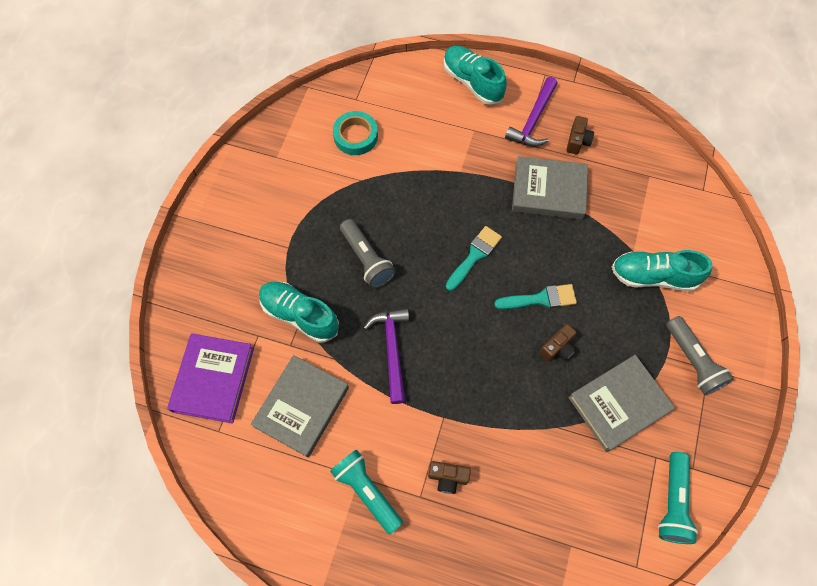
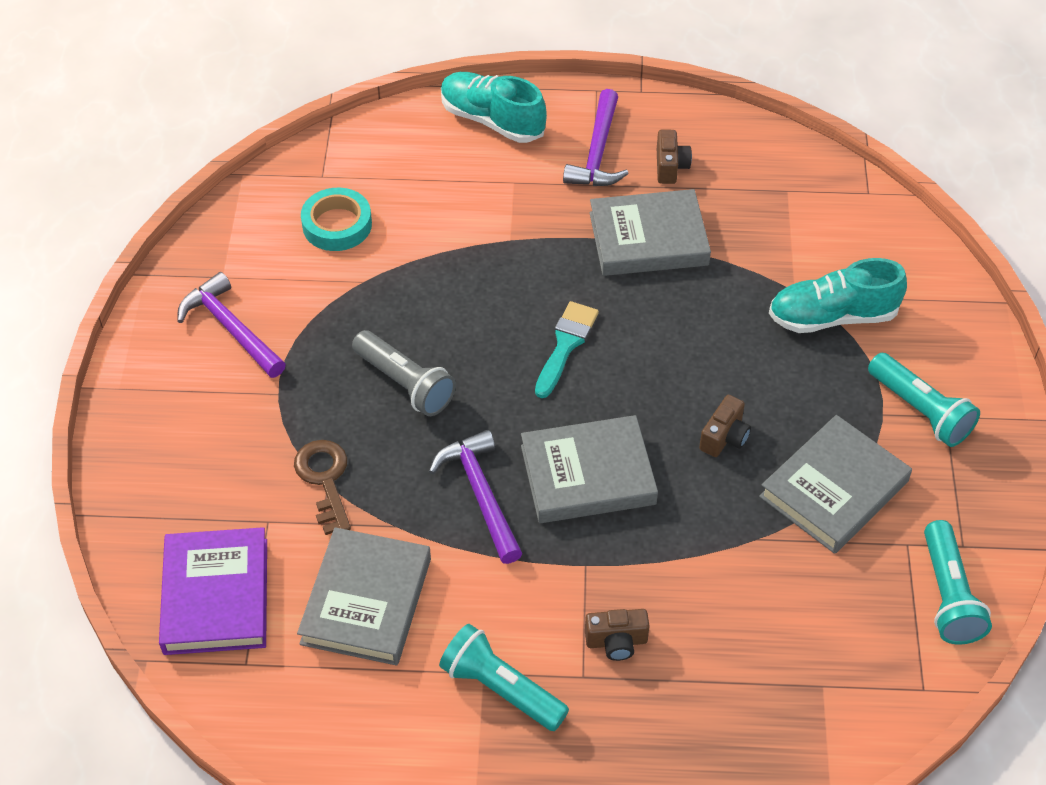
camera: 15 degrees left, 15 degrees down
turquoise shoe [259,282,339,343] -> brown key [294,440,351,535]
turquoise brush [494,284,577,309] -> none
grey flashlight [666,316,734,395] -> turquoise flashlight [868,353,980,447]
none -> purple hammer [177,272,286,378]
none -> grey book [521,415,658,523]

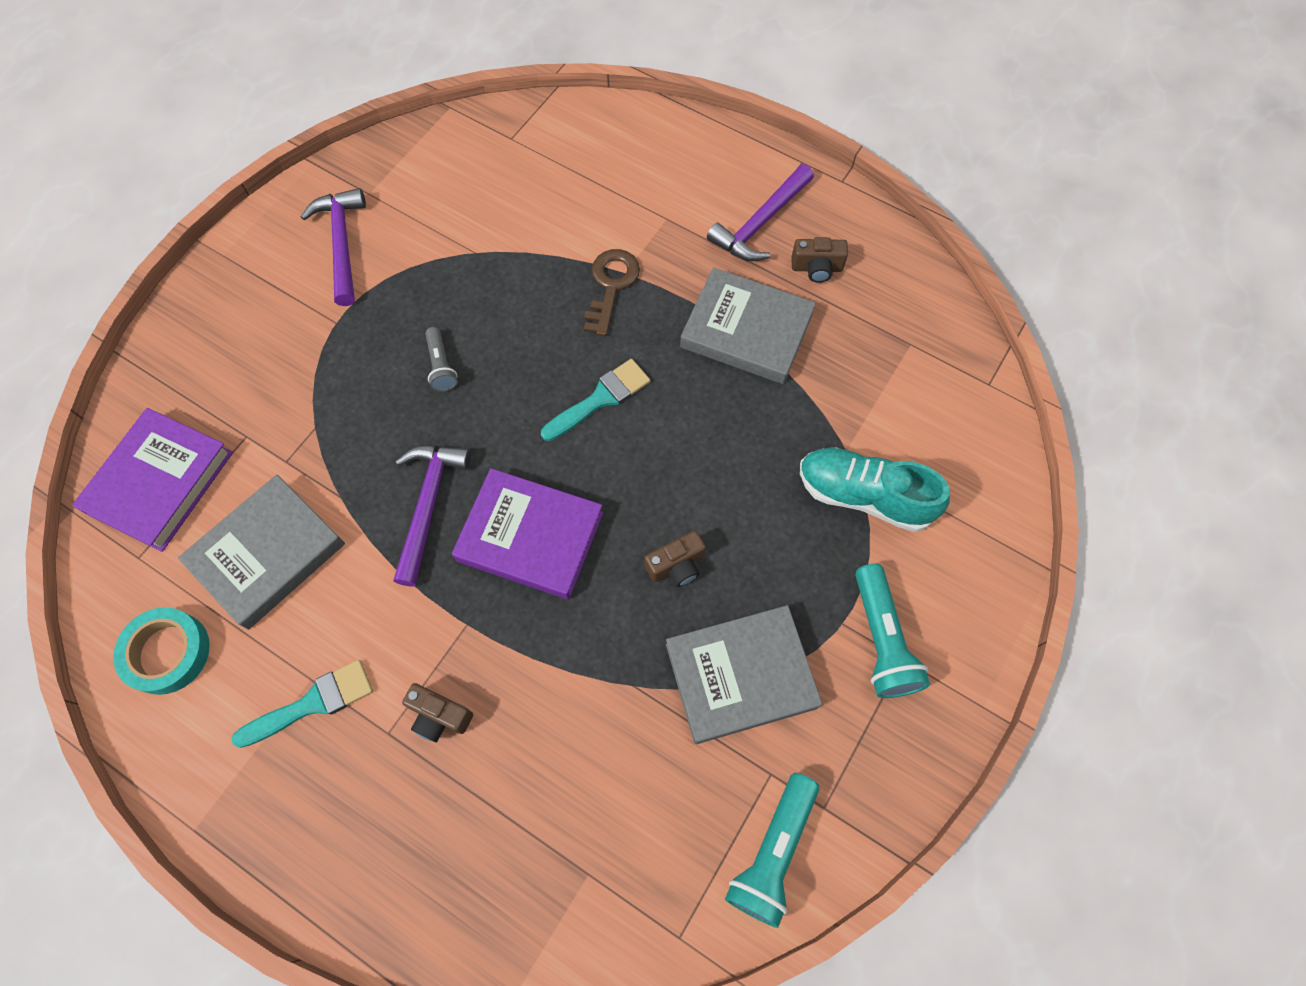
camera: 30 degrees right, 15 degrees up
brown key [294,440,351,535] -> brown key moved to [584,249,640,336]
turquoise tape [301,188,372,251] -> turquoise tape moved to [113,607,210,695]
grey flashlight [352,330,456,416] -> grey flashlight [425,327,458,392], size x0.59
turquoise flashlight [439,624,569,731] -> turquoise brush [231,660,373,748]
turquoise shoe [441,72,547,143] -> none
grey book [521,415,658,523] -> purple book [452,468,603,599]
brown camera [657,129,692,184] -> brown camera turned 60 degrees clockwise [791,237,848,283]

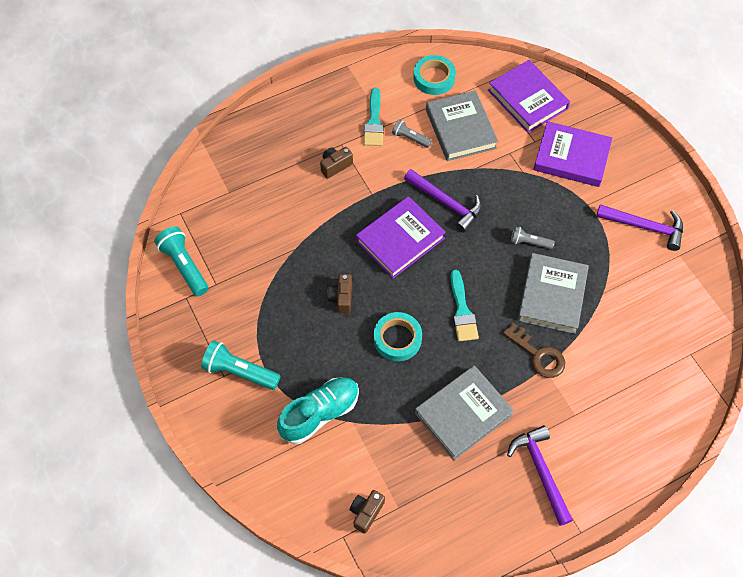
camera: 120 degrees right, 5 degrees down
grey book [666,605,822,744] -> grey book moved to [517,253,589,334]
brown camera [791,237,848,283] -> brown camera moved to [350,490,385,534]
none -> turquoise tape [374,312,422,361]
none -> grey flashlight [392,120,432,148]
none -> purple book [533,121,612,187]

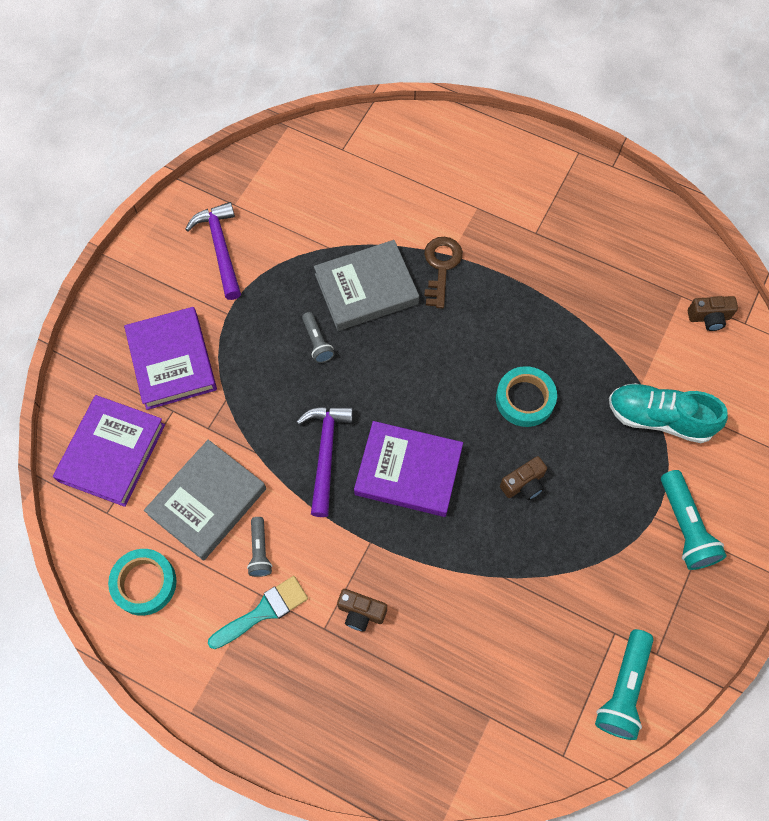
camera: 125 degrees left, 5 degrees up
grey book [415,365,514,460] -> none
turquoise brush [450,270,479,342] -> none
purple hammer [507,425,573,526] -> none

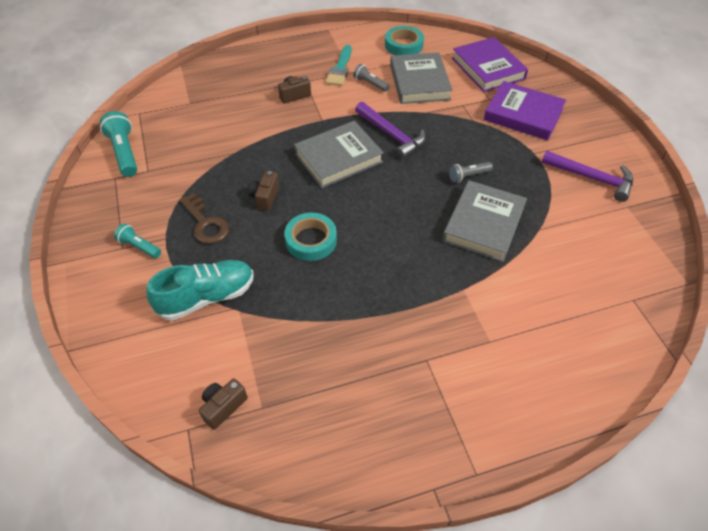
camera: 135 degrees right, 15 degrees down
grey flashlight [302,312,335,363] -> grey flashlight turned 45 degrees counterclockwise [449,162,493,183]
purple book [354,421,463,517] -> grey book [294,121,384,188]
brown key [424,237,463,309] -> brown key moved to [180,193,229,244]
turquoise flashlight [661,470,727,570] -> turquoise flashlight [114,224,161,258], size x0.59

